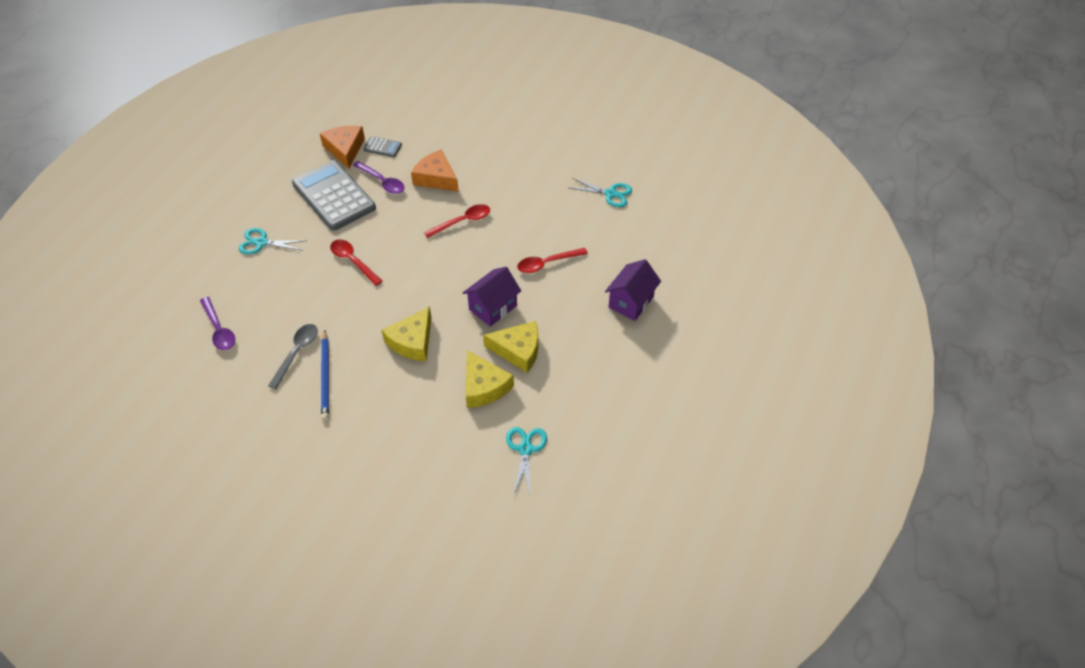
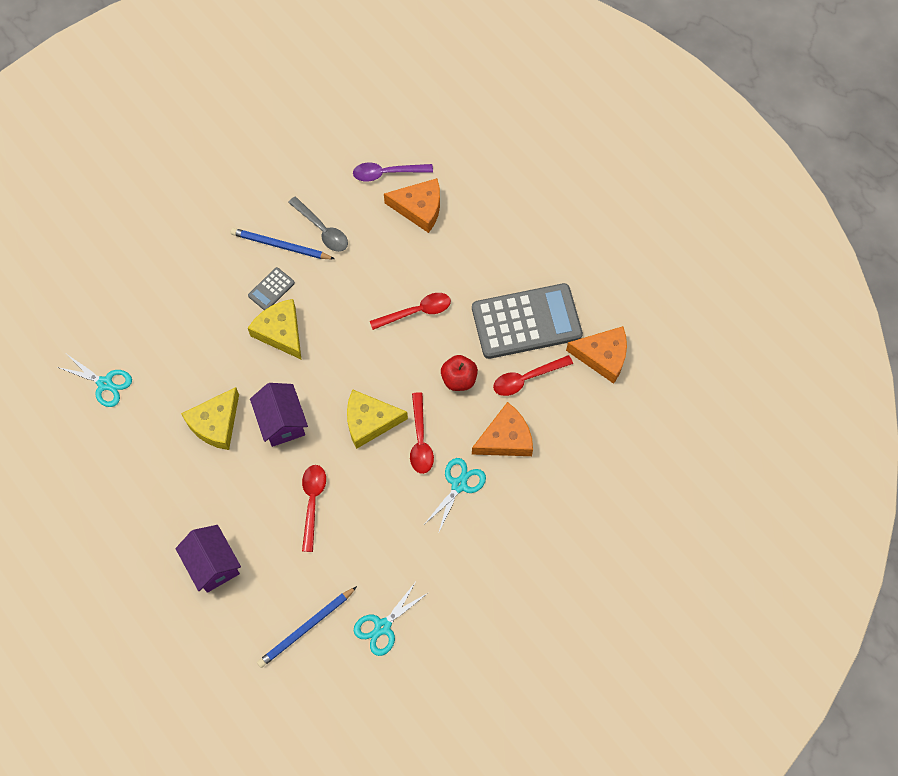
camera: 115 degrees right, 15 degrees up
turquoise scissors [239,228,307,254] -> turquoise scissors moved to [425,458,486,534]
purple spoon [353,161,405,194] -> red spoon [493,355,573,396]
grey calculator [363,136,402,157] -> grey calculator moved to [248,267,295,310]
yellow cheese [466,350,514,408] -> yellow cheese moved to [347,389,408,449]
none -> blue pencil [257,586,357,668]
none -> orange cheese [384,178,440,233]
none -> red apple [441,355,478,391]

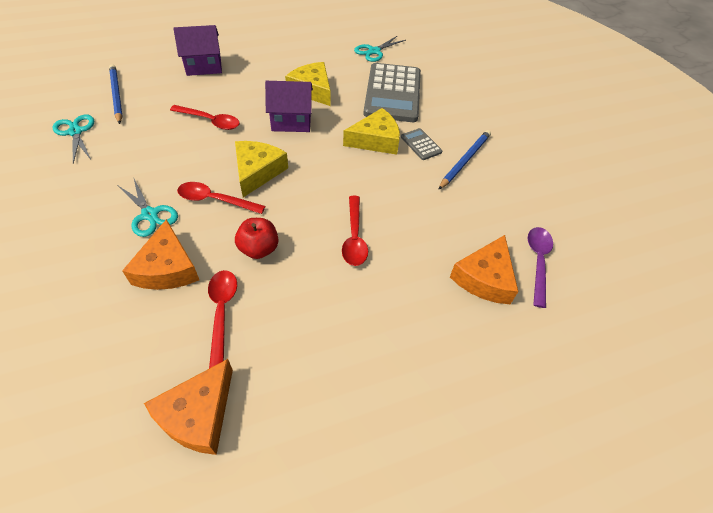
camera: 105 degrees right, 15 degrees down
grey spoon [288,196,348,252] -> none
grey calculator [472,283,583,359] -> grey calculator moved to [363,63,421,122]

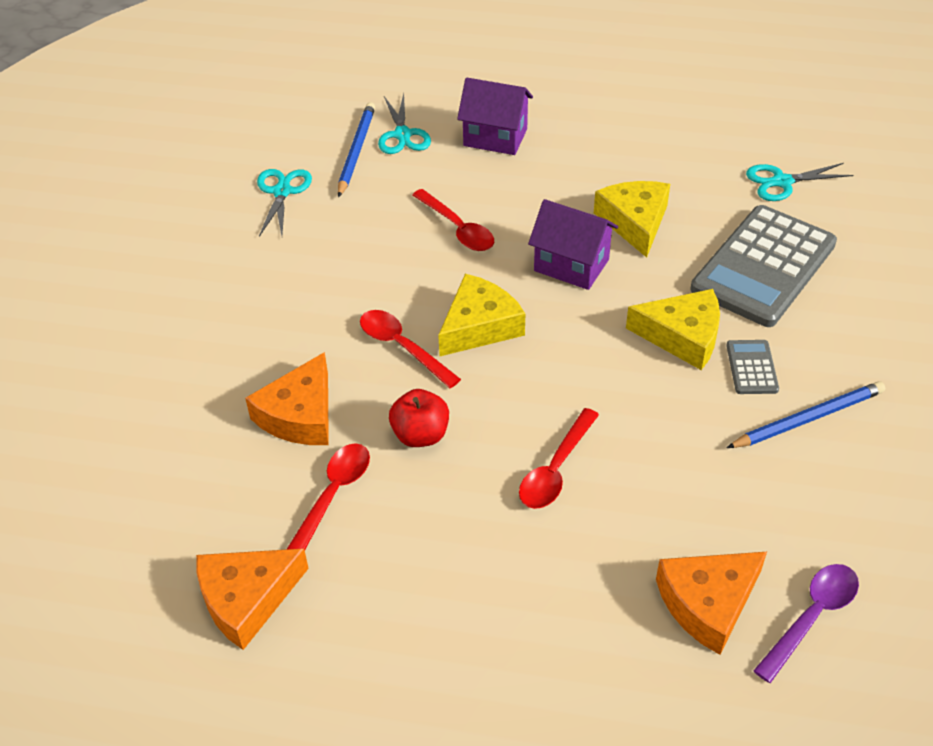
camera: 35 degrees right, 5 degrees down
turquoise scissors [117,177,178,237] -> turquoise scissors moved to [378,93,431,154]

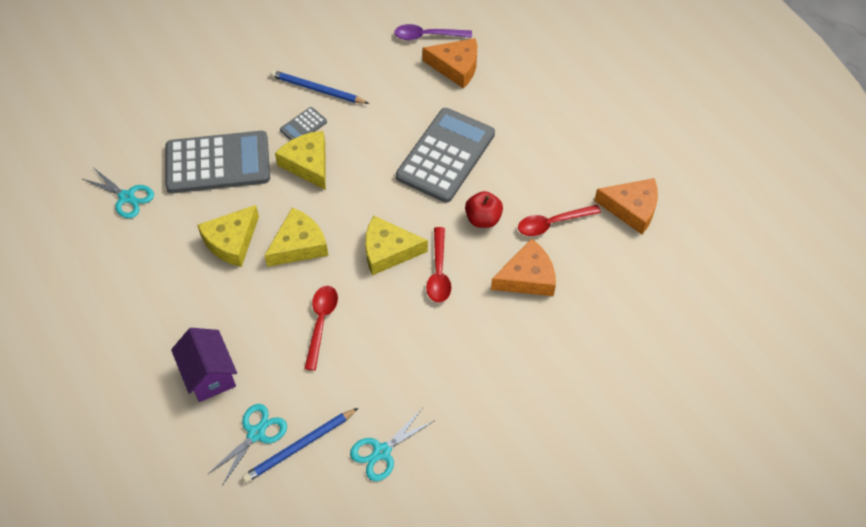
camera: 135 degrees left, 10 degrees up
red spoon [519,408,599,509] -> grey calculator [396,108,495,203]
purple house [528,199,618,290] -> yellow cheese [264,208,328,267]

